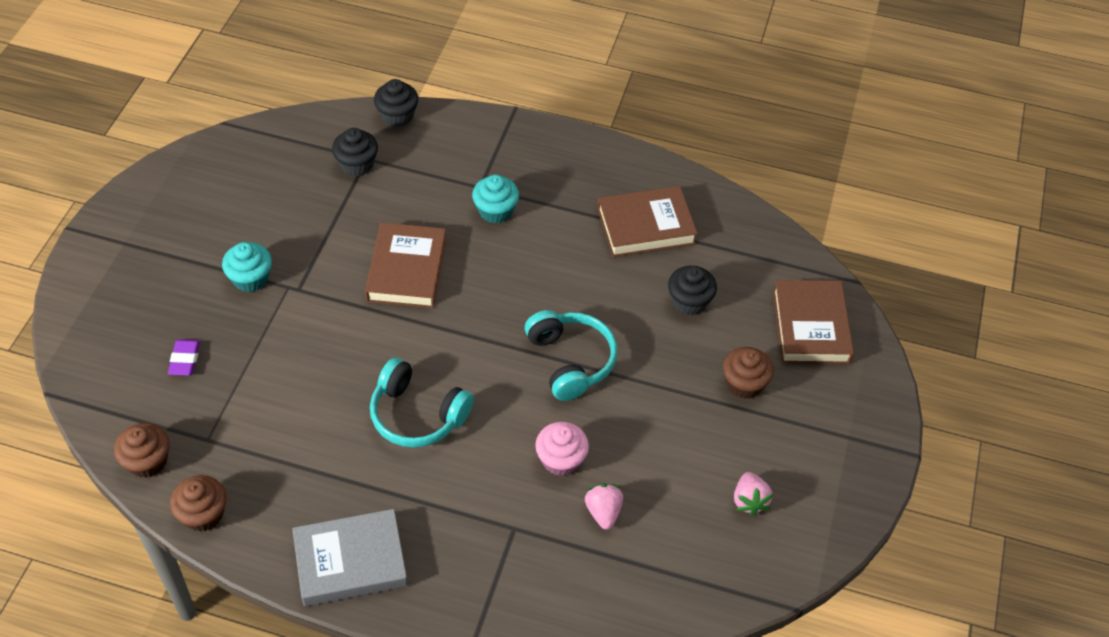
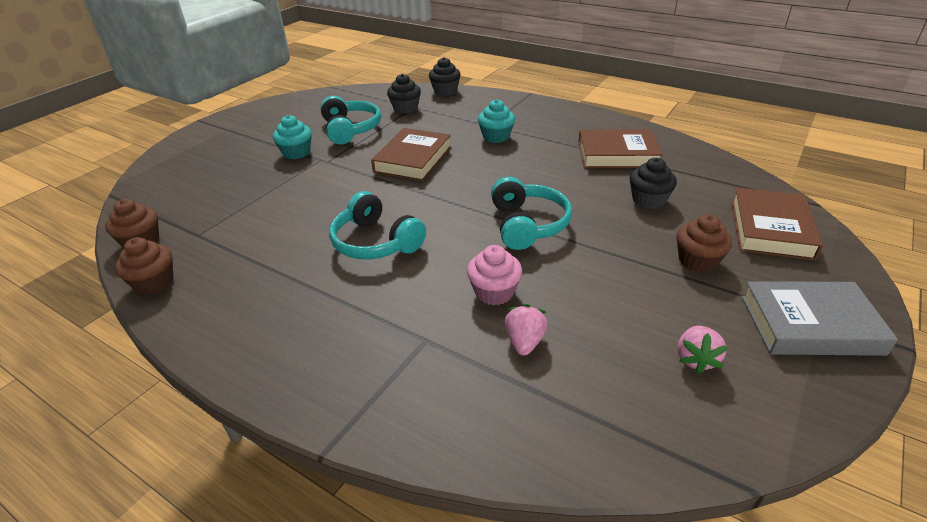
camera: 20 degrees right, 15 degrees down
purple eraser [168,339,200,376] -> none
grey book [292,509,408,606] -> grey book moved to [742,281,898,356]
none -> turquoise headphones [320,96,381,144]

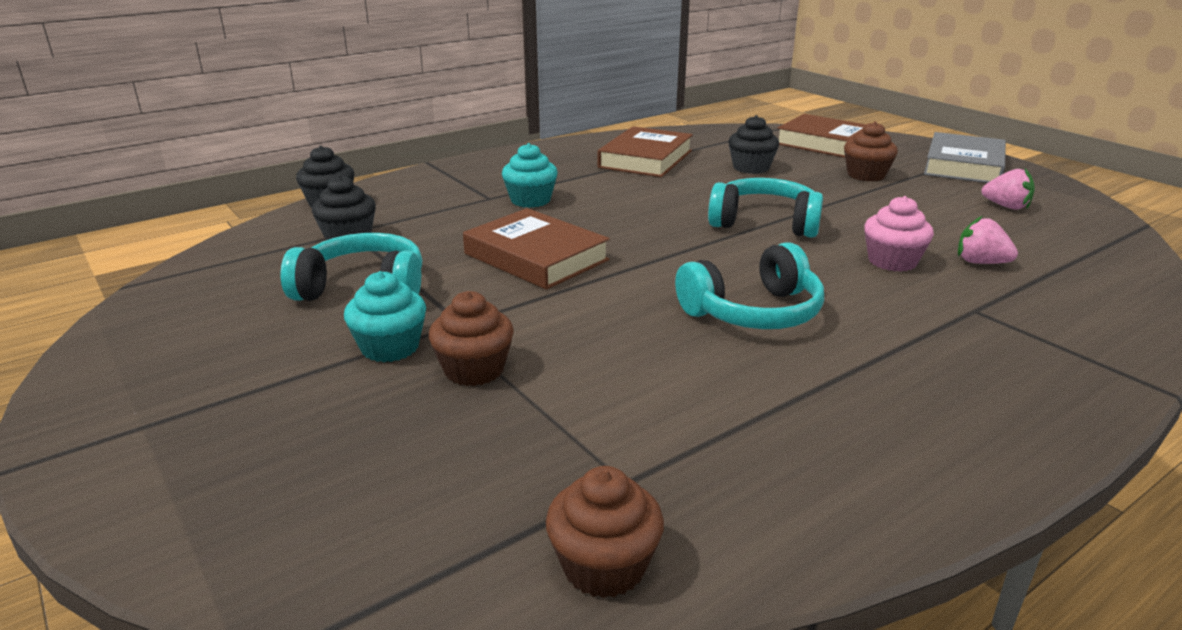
camera: 70 degrees left, 10 degrees down
brown cupcake [115,237,173,295] -> brown cupcake moved to [429,291,514,386]

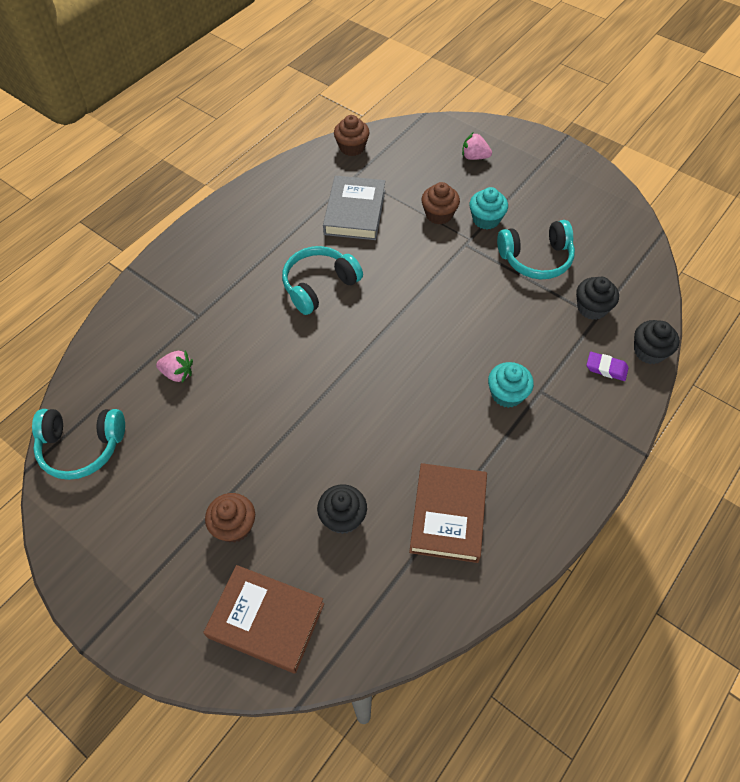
camera: 165 degrees right, 30 degrees up
brown book [463,208,610,290] -> none
turquoise headphones [708,178,823,238] -> turquoise headphones moved to [32,409,125,480]
pink cupcake [864,196,934,272] -> none
grey book [924,132,1006,183] -> grey book moved to [323,175,385,240]
pink strawberry [982,168,1035,210] -> pink strawberry moved to [462,133,492,160]
none -> purple eraser [587,352,629,381]

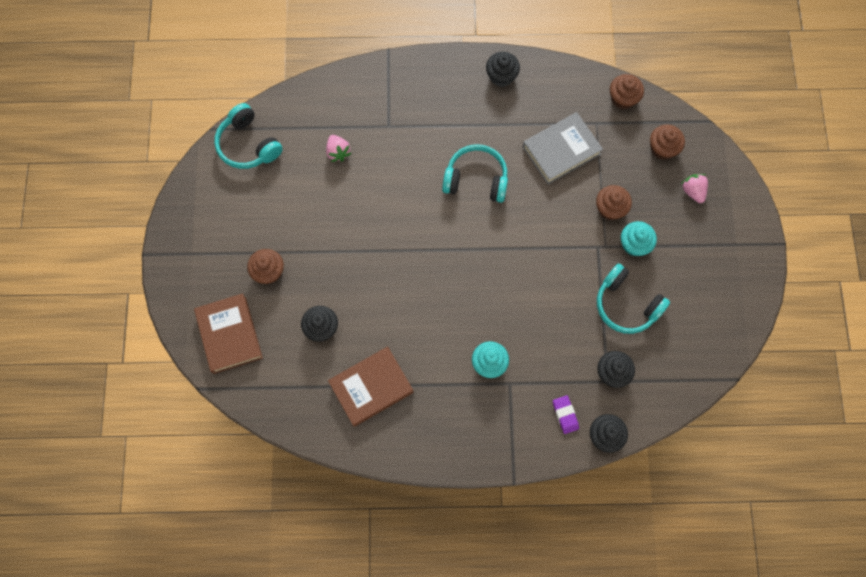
camera: 50 degrees right, 15 degrees up
none -> black cupcake [486,52,520,87]
none -> brown cupcake [650,125,685,160]

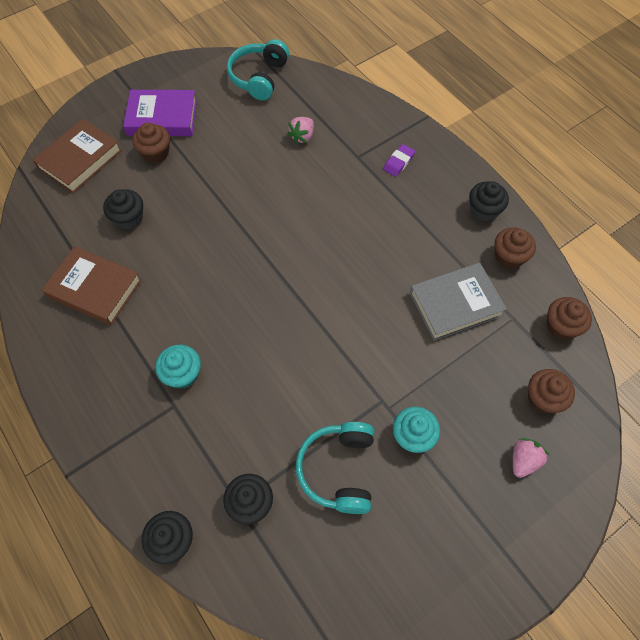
camera: 55 degrees right, 10 degrees down
turquoise headphones [442,144,508,203] -> none
grey book [523,112,603,184] -> grey book turned 45 degrees counterclockwise [410,263,507,341]
purple eraser [553,395,579,434] -> purple eraser moved to [383,144,415,177]
brown cupcake [596,185,632,220] -> brown cupcake moved to [494,227,536,269]
none -> purple book [123,90,197,136]

